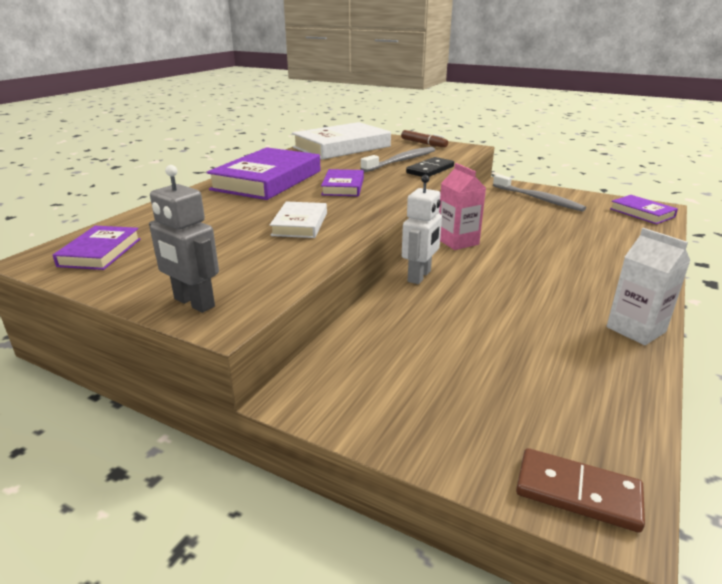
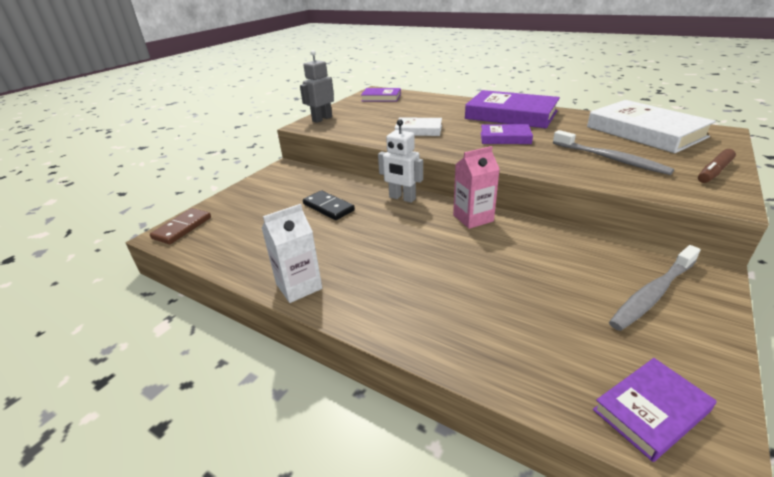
camera: 95 degrees right, 5 degrees up
black domino [406,157,454,177] -> black domino moved to [303,190,355,220]

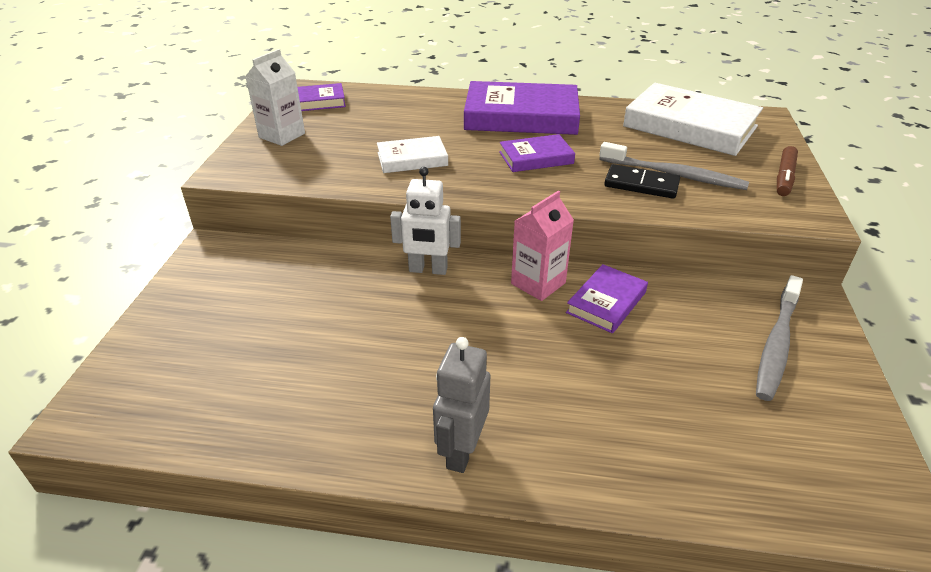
camera: 25 degrees left, 5 degrees up
brown domino [150,208,211,244] -> none
white carton [262,204,322,303] -> white carton moved to [245,49,305,146]
grey robot [300,50,334,123] -> grey robot moved to [433,337,490,473]
black domino [303,190,355,220] -> black domino moved to [604,164,680,199]
purple book [593,358,717,462] -> purple book moved to [566,264,648,334]

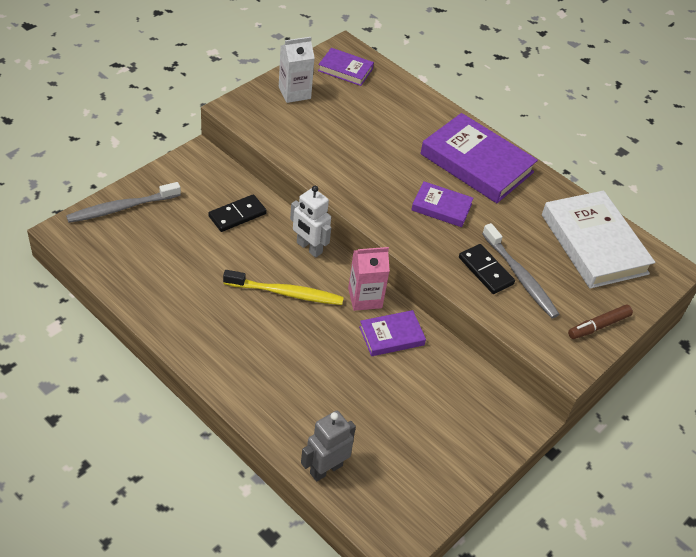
camera: 30 degrees right, 10 degrees up
white book [377,136,448,173] -> none
grey robot [433,337,490,473] -> grey robot moved to [301,411,356,482]
grey toothbrush [756,275,803,401] -> grey toothbrush moved to [66,182,181,223]
none -> black domino [208,194,267,232]
none -> yellow toothbrush [223,270,344,305]

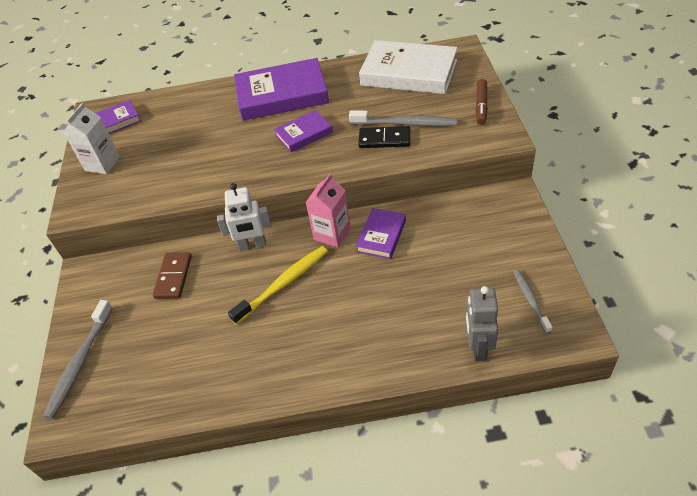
camera: 40 degrees left, 0 degrees up
black domino [208,194,267,232] -> brown domino [153,252,192,299]
none -> grey toothbrush [513,269,552,333]

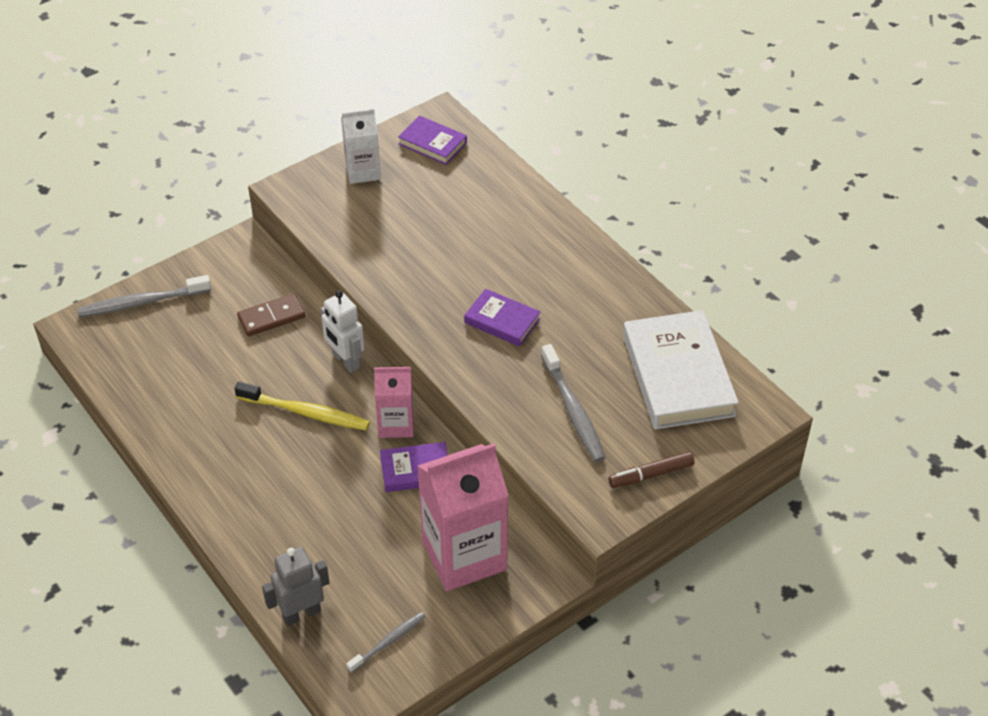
camera: 55 degrees right, 0 degrees up
purple book [234,58,329,121] -> none
black domino [358,126,410,148] -> none
none -> pink carton [417,443,509,591]

